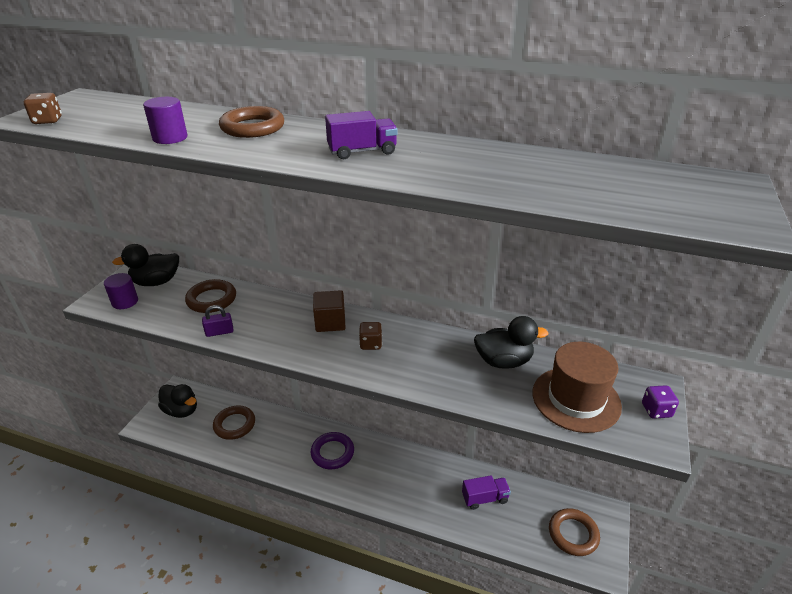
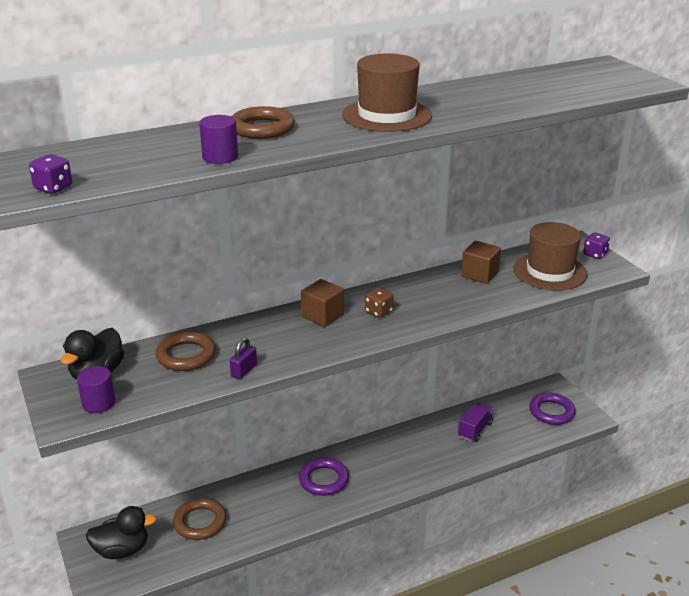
camera: 45 degrees left, 5 degrees down
brown dice [24,93,62,124] -> purple dice [29,154,72,194]
purple truck [325,111,398,159] -> brown hat [342,53,432,132]
black duck [474,316,549,369] -> brown cube [461,241,501,284]
brown ring [549,508,600,556] -> purple ring [529,393,576,425]

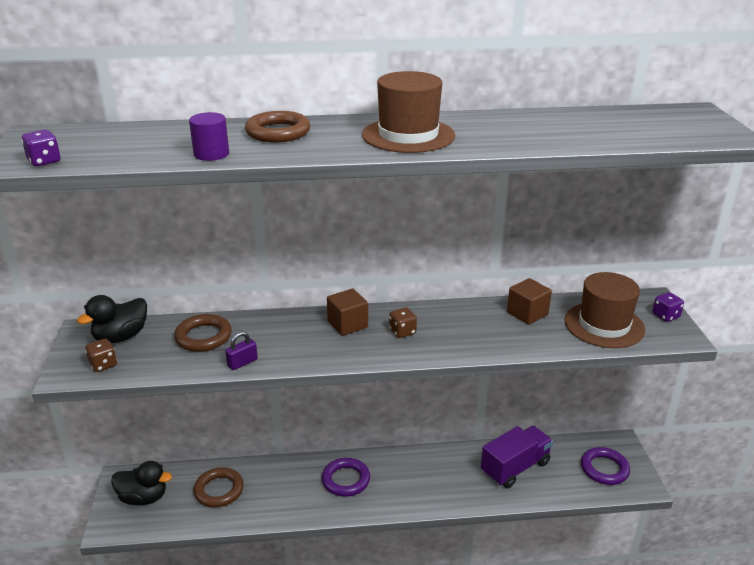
camera: 20 degrees right, 0 degrees up
purple cylinder [77,366,115,413] -> brown dice [85,339,117,372]
purple truck [458,403,493,442] -> purple truck [481,426,553,488], size x1.59

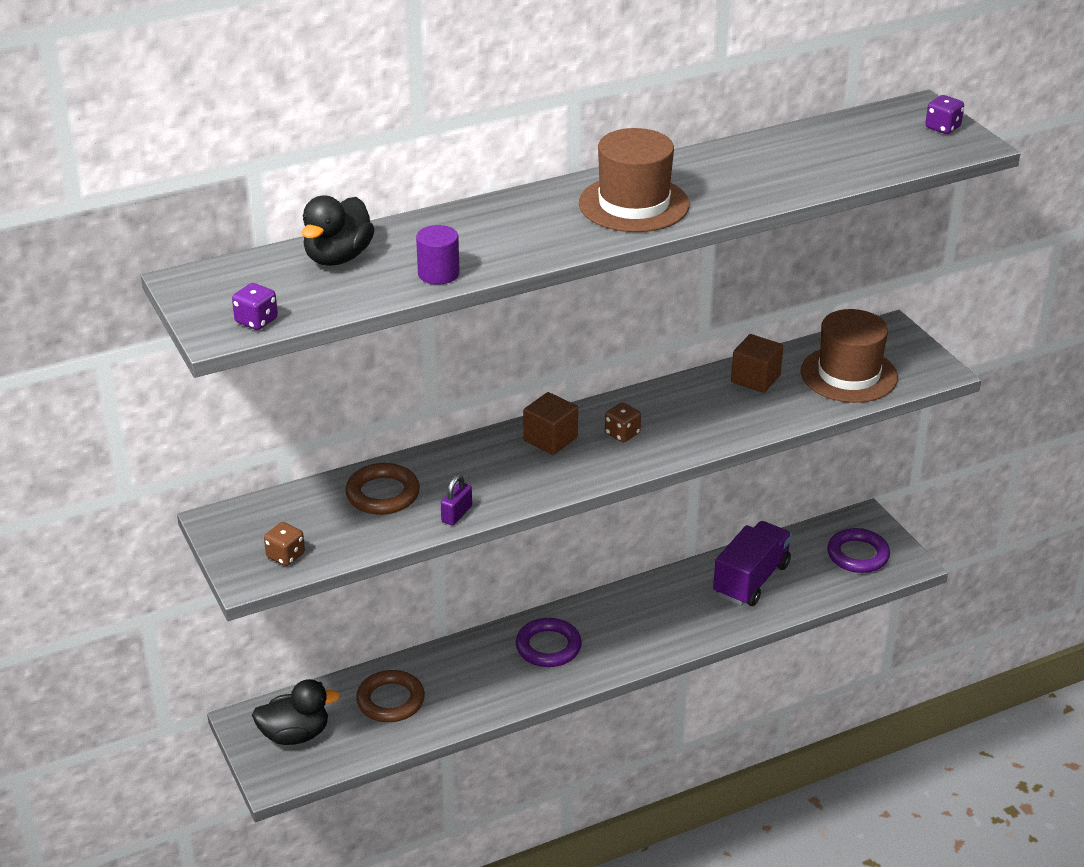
camera: 20 degrees left, 5 degrees up
black duck [77,295,147,343] -> black duck moved to [302,196,375,266]
brown ring [245,111,310,142] -> none
purple dice [653,292,684,322] -> purple dice moved to [925,95,964,134]

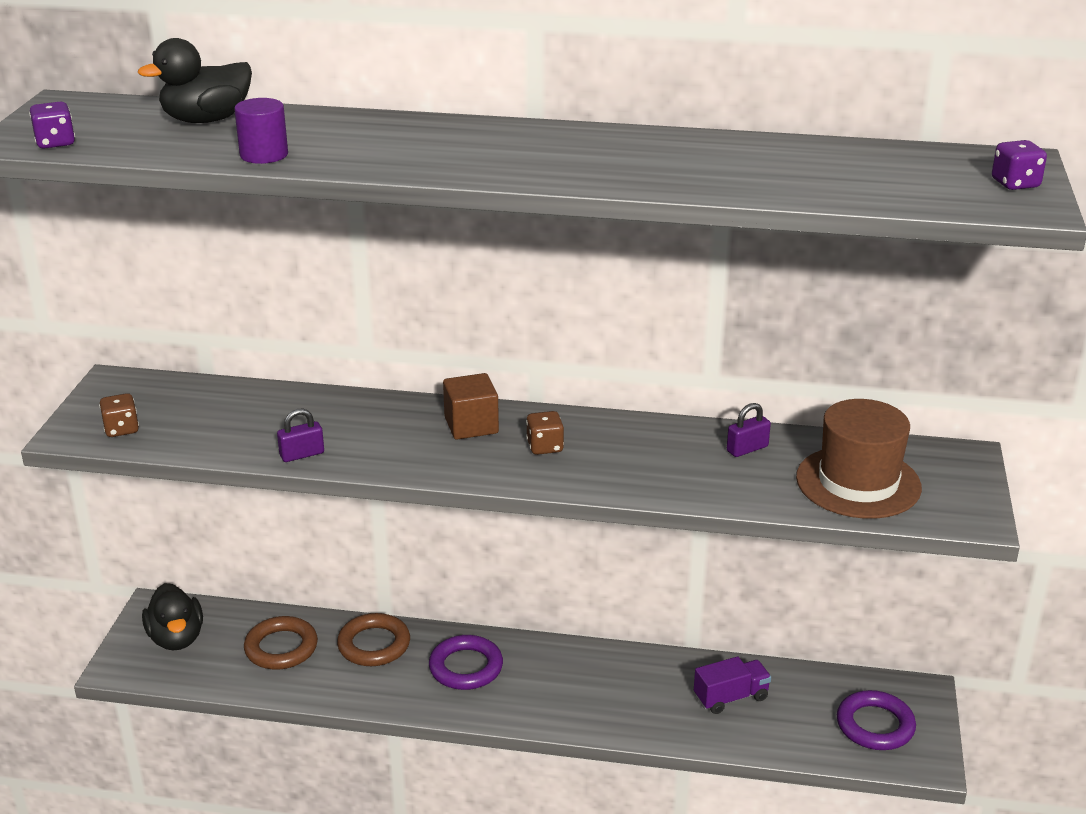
camera: 35 degrees right, 5 degrees down
black duck [252,679,340,745] -> black duck turned 45 degrees clockwise [142,583,203,650]
brown ring [345,463,420,515] -> brown ring moved to [337,613,410,666]
brown hat [579,128,690,232] -> none
purple truck [713,521,792,606] -> purple truck [694,656,771,714], size x0.63
brown cube [731,334,783,393] -> purple padlock [727,403,771,457]

